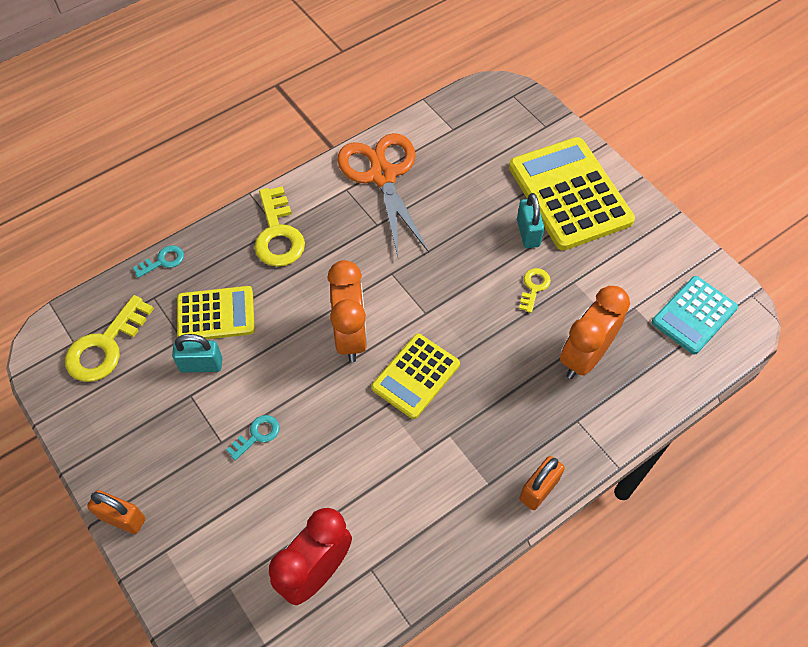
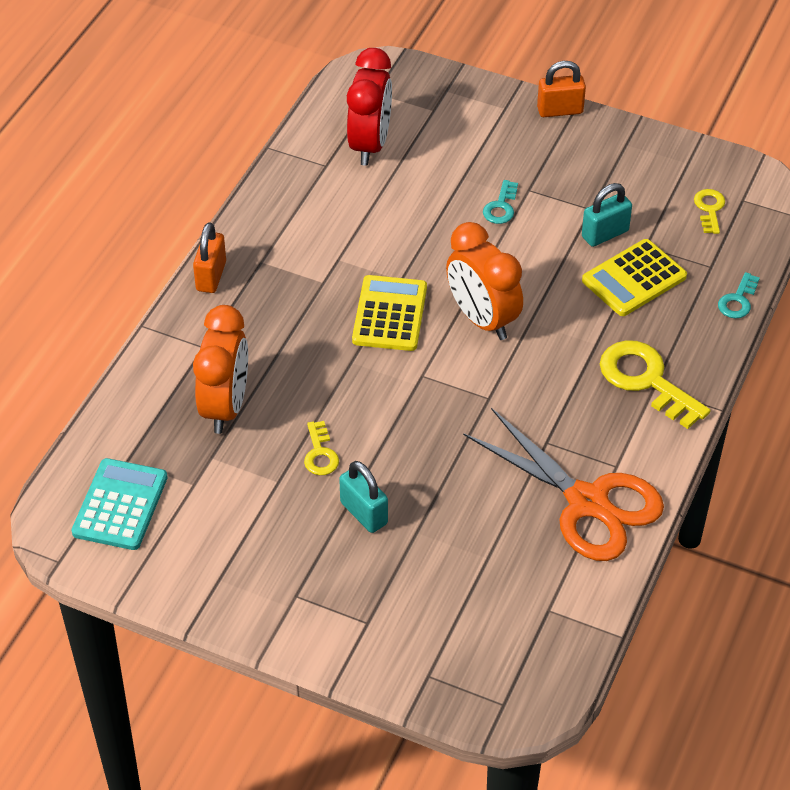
camera: 150 degrees right, 10 degrees down
yellow key [65,295,154,382] -> yellow key [694,189,725,234], size x0.52
yellow calculator [509,137,635,250] -> none

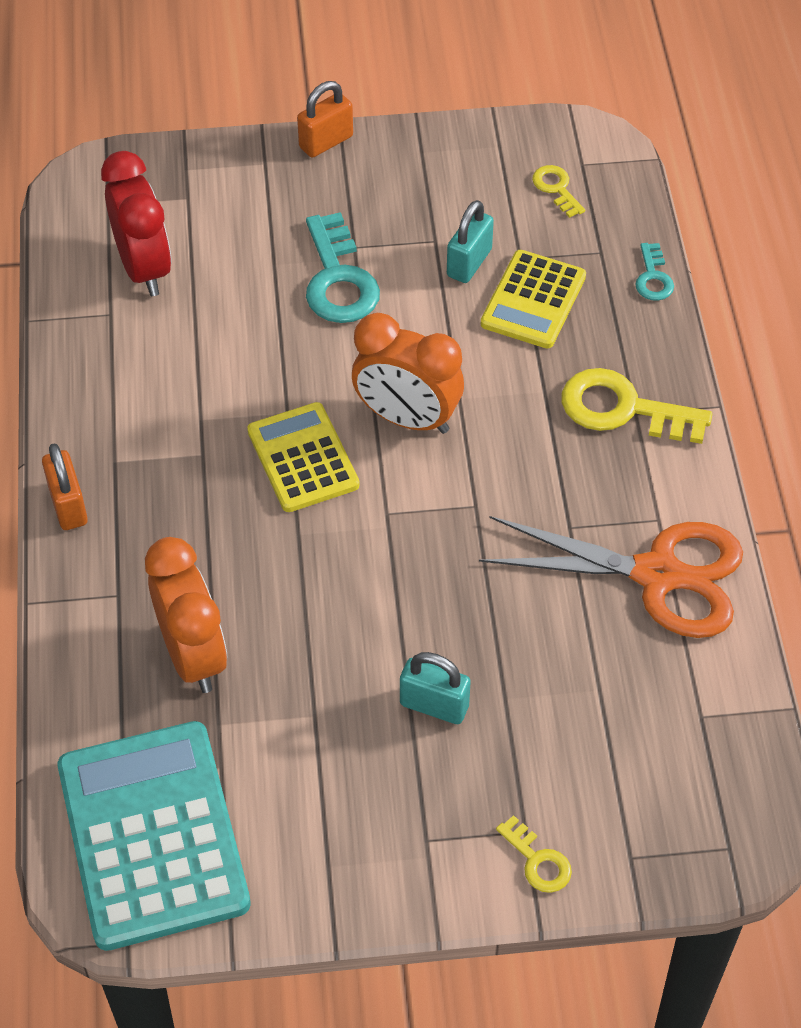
camera: 30 degrees left, 5 degrees up
turquoise calculator [71,458,168,550] -> turquoise calculator [58,721,251,951], size x1.69
yellow key [304,421,339,475] -> yellow key moved to [496,815,572,893]
turquoise key [483,180,518,224] -> turquoise key [306,212,380,323], size x1.91

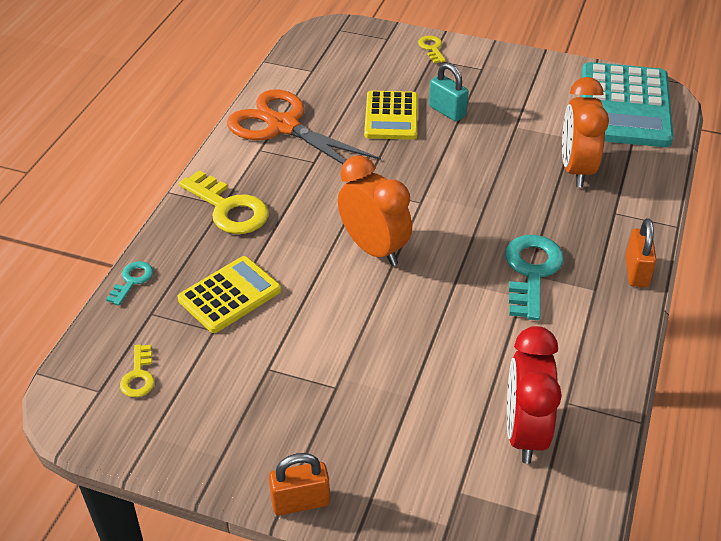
camera: 155 degrees left, 10 degrees down
yellow calculator [247,402,360,512] -> yellow calculator moved to [364,91,418,140]
turquoise key [306,212,380,323] -> turquoise key moved to [505,235,564,320]
turquoise padlock [447,200,494,283] -> none

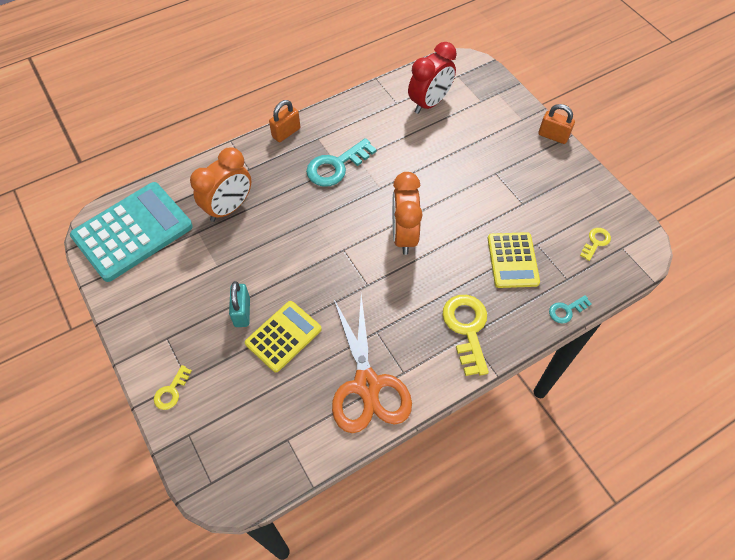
camera: 140 degrees left, 15 degrees up
yellow calculator [178,256,281,333] -> yellow calculator turned 90 degrees counterclockwise [488,232,540,288]

